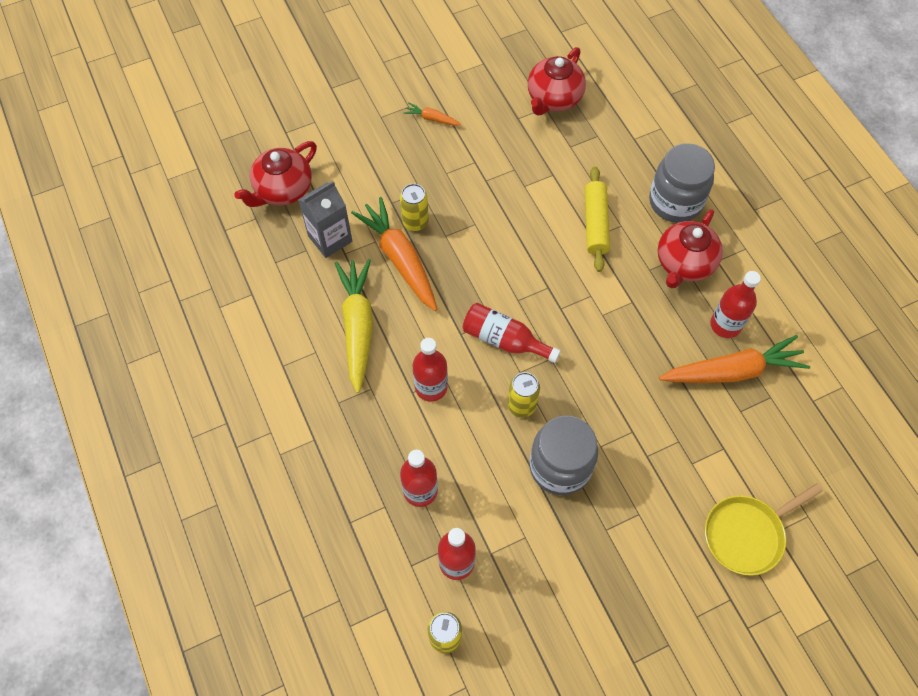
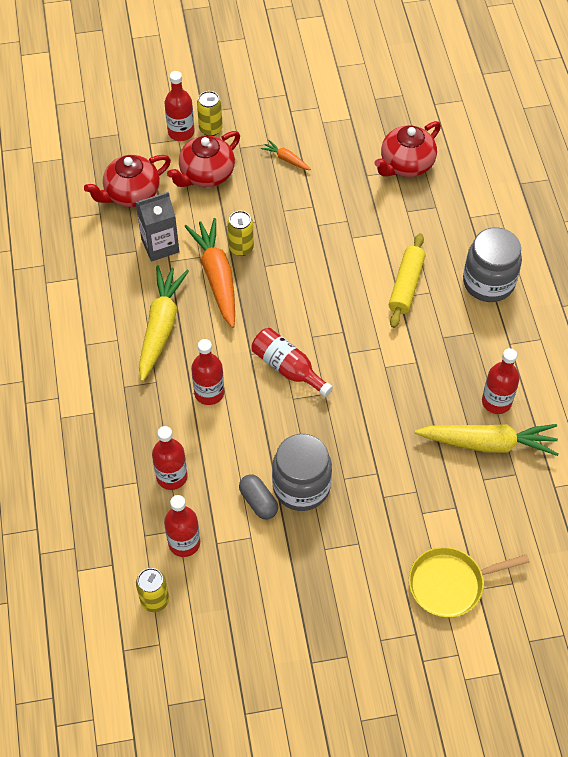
camera: 15 degrees right, 5 degrees down
yellow can [507,372,540,417] -> yellow can moved to [197,91,223,136]
red teapot [658,209,723,289] -> red teapot moved to [167,131,240,187]
orange carrot [659,335,810,383] -> yellow carrot [415,424,559,456]
none -> red bottle [165,71,195,141]
none -> grey capsule [239,474,278,519]

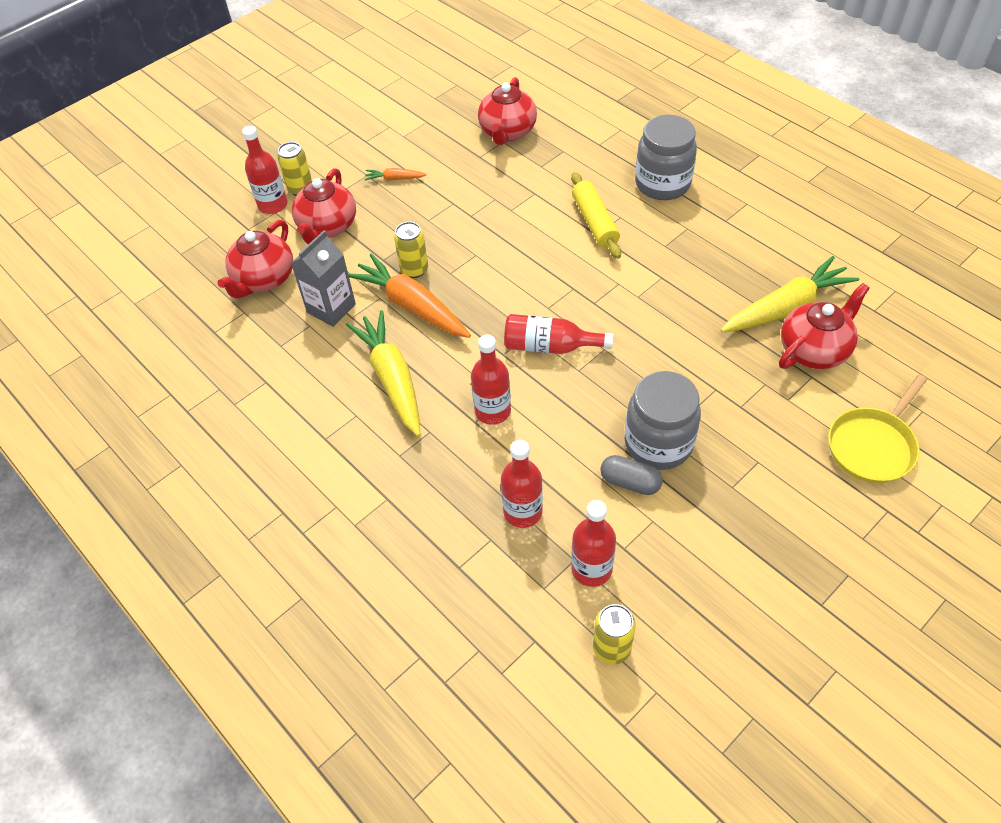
camera: 30 degrees left, 5 degrees down
red bottle [482,348,520,414] -> none
none -> red teapot [779,283,870,369]

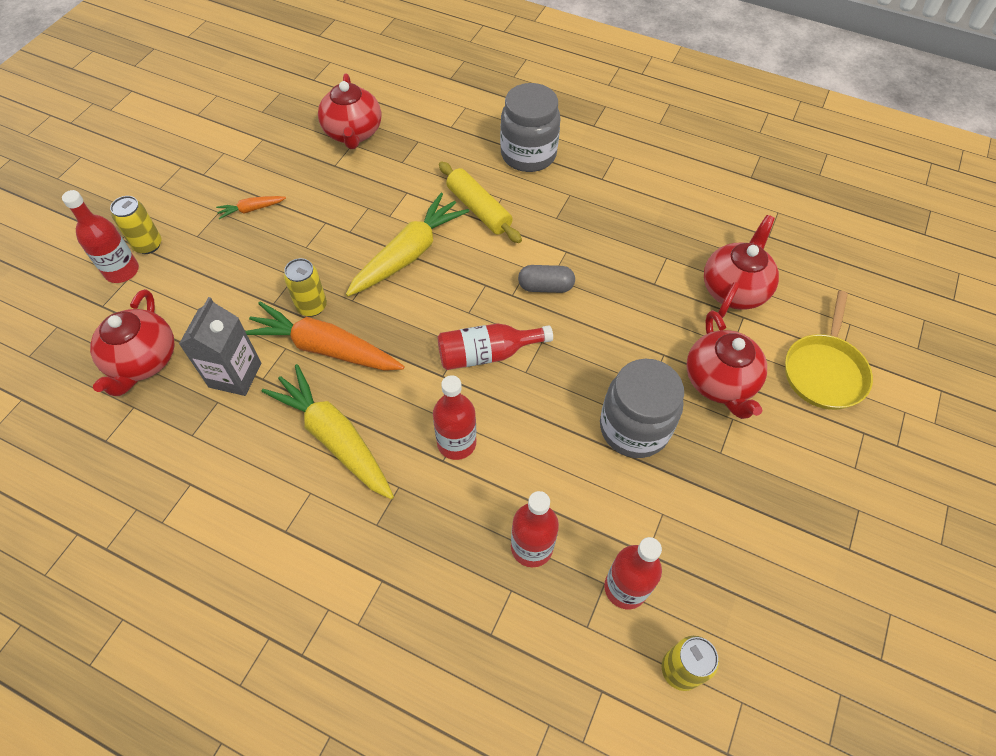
camera: 25 degrees left, 5 degrees up
red teapot [292,168,356,244] -> red teapot moved to [686,310,767,419]
grey capsule [600,455,663,495] -> grey capsule moved to [518,265,575,293]
yellow carrot [720,256,859,332] -> yellow carrot moved to [346,193,469,296]

